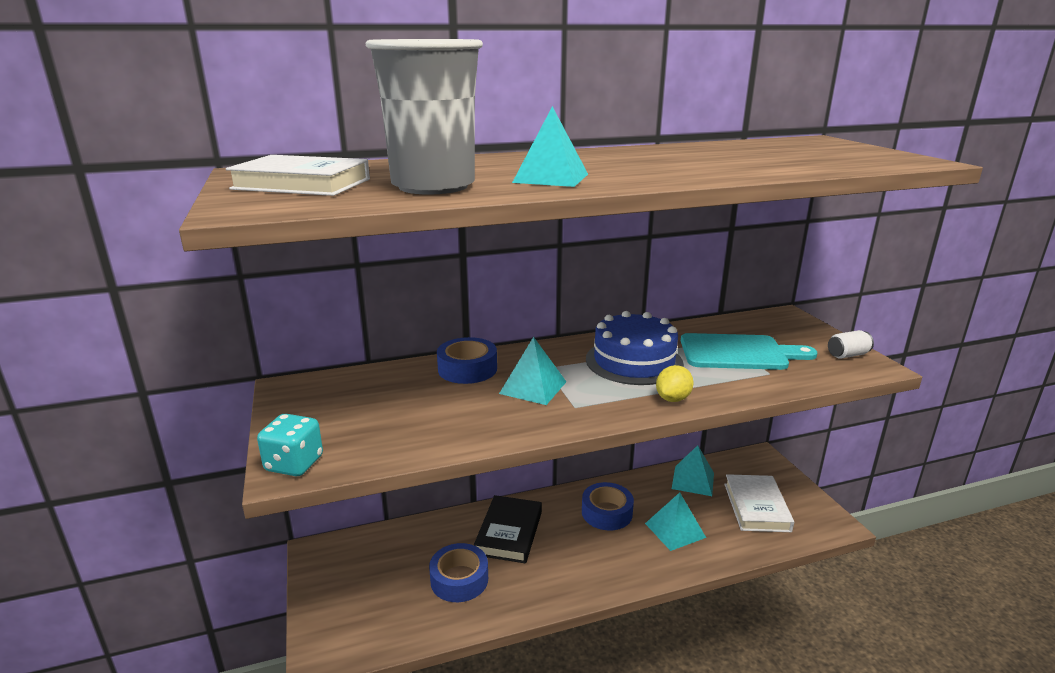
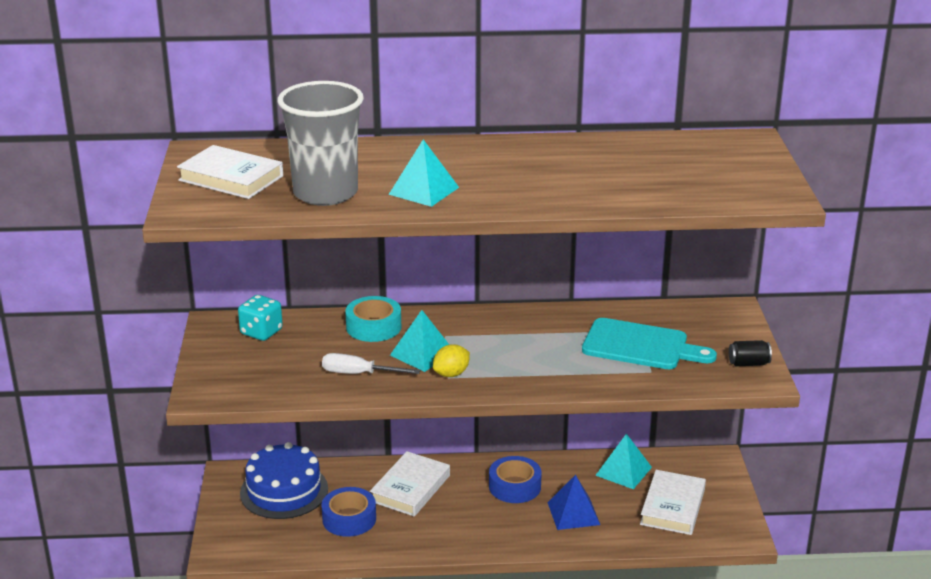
camera: 15 degrees right, 5 degrees up
turquoise dice [257,414,323,476] -> turquoise dice moved to [238,295,283,341]
blue tape [437,337,497,384] -> turquoise tape [345,296,401,342]
black book [474,495,542,564] -> white book [370,451,450,517]
blue cake [586,311,684,385] -> blue cake moved to [240,442,328,519]
turquoise pyramid [645,492,706,551] -> blue pyramid [547,475,600,530]
yellow lemon [656,365,694,402] -> yellow lemon moved to [433,344,470,377]
white can [828,330,874,359] -> black can [729,340,772,366]
none -> white screwdriver [322,353,420,374]

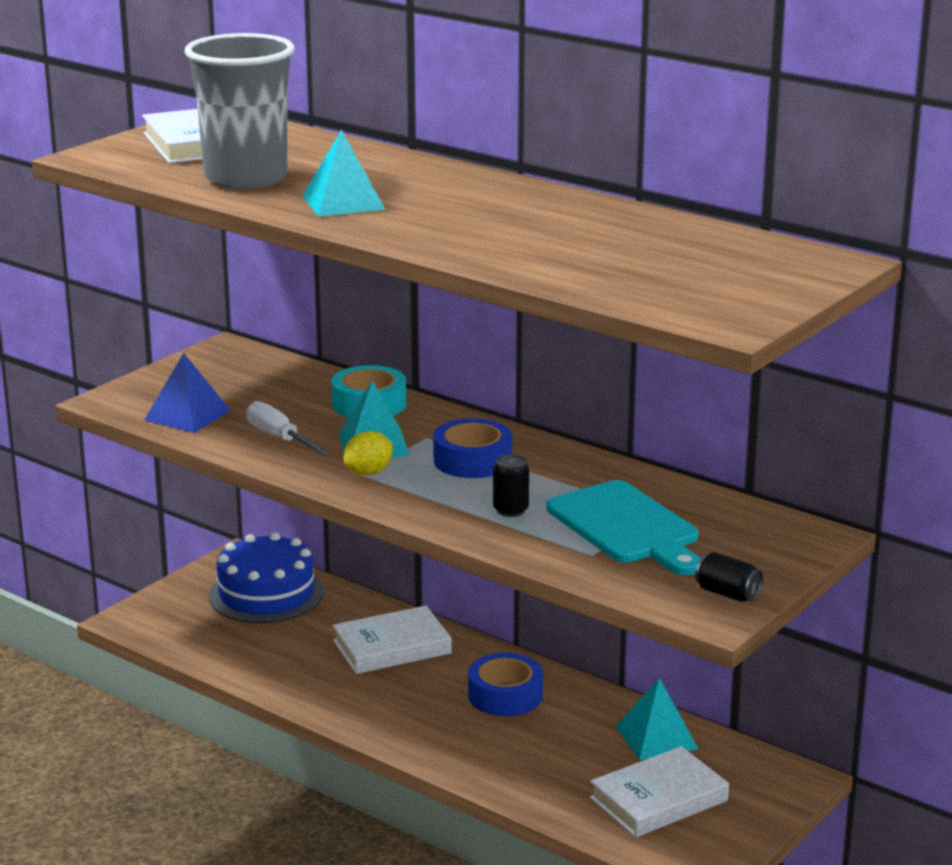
camera: 40 degrees right, 5 degrees down
turquoise dice [238,295,283,341] -> none
blue tape [322,487,376,537] -> blue tape moved to [433,418,512,478]
yellow lemon [433,344,470,377] -> yellow lemon turned 45 degrees counterclockwise [343,431,392,476]
blue pyramid [547,475,600,530] -> blue pyramid moved to [144,353,231,433]
none -> black can [493,454,529,517]

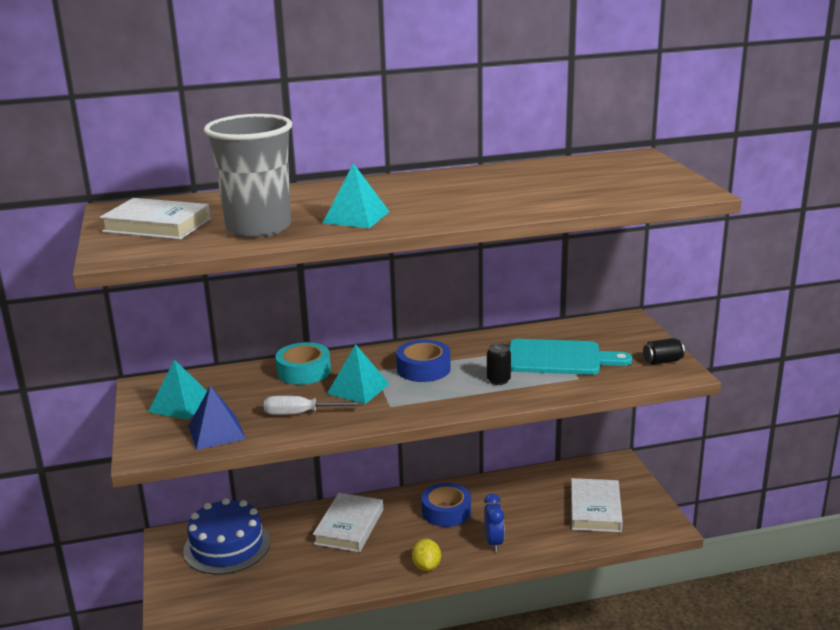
camera: 50 degrees left, 0 degrees up
yellow lemon [343,431,392,476] -> yellow lemon moved to [412,539,441,571]
turquoise pyramid [616,678,698,760] -> turquoise pyramid moved to [148,359,207,420]
none -> blue clock [484,494,505,552]

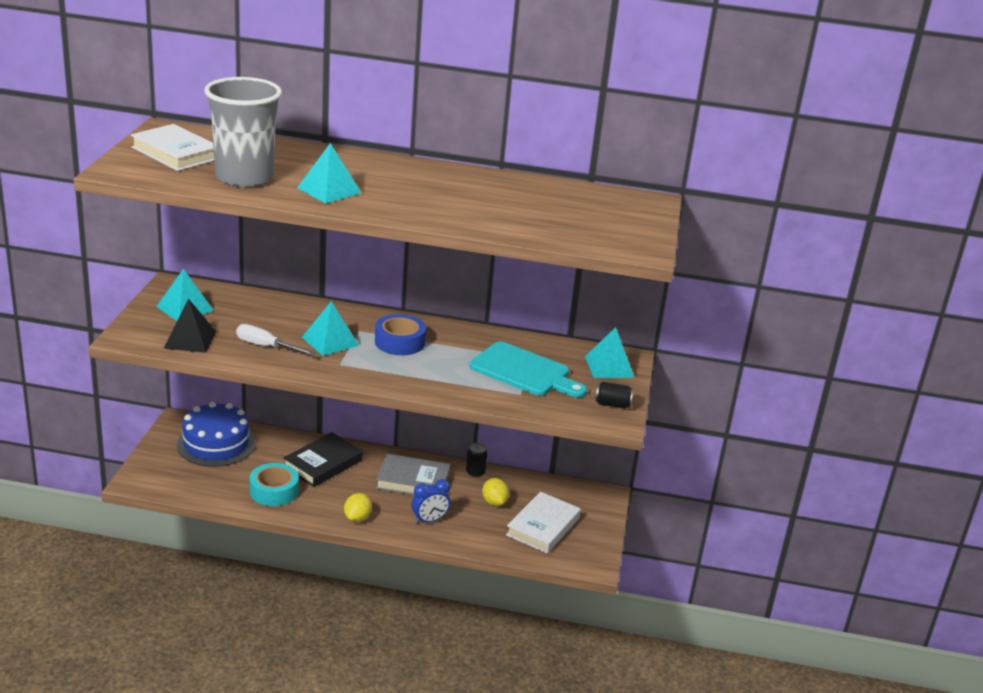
camera: 20 degrees right, 5 degrees up
blue pyramid [189,385,246,450] -> black pyramid [163,299,216,353]
turquoise tape [275,342,331,385] -> turquoise tape moved to [250,463,299,506]
white book [313,493,383,552] -> black book [283,432,363,487]
blue tape [422,483,471,527] -> grey book [376,454,451,495]
blue clock [484,494,505,552] -> blue clock turned 45 degrees clockwise [411,479,450,524]
black can [487,343,511,385] -> black can moved to [466,443,488,478]
none -> yellow lemon [482,478,509,506]
none -> turquoise pyramid [585,327,635,378]

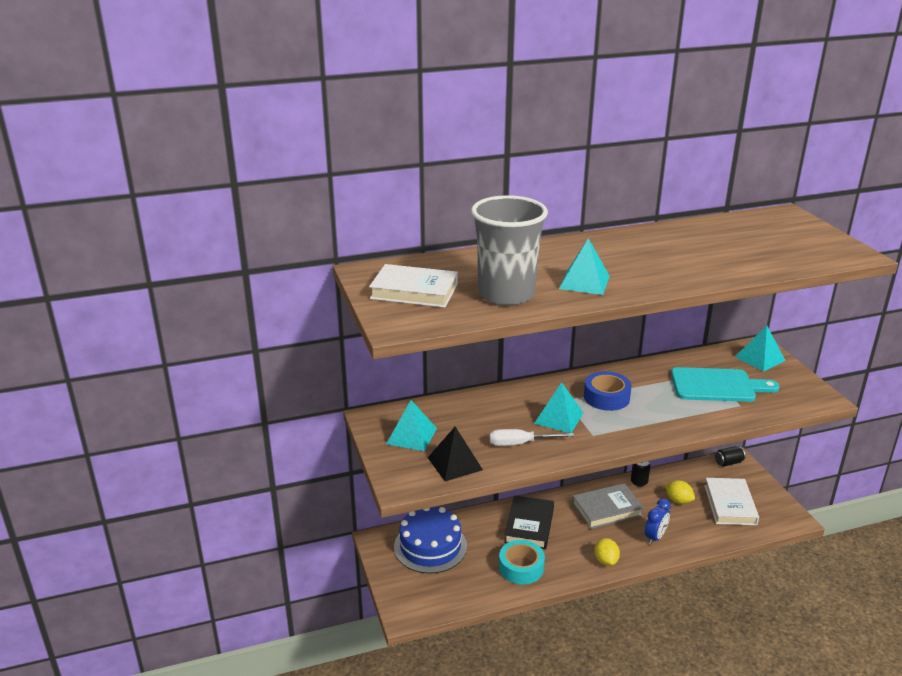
camera: 25 degrees left, 0 degrees up
black can [595,382,633,409] -> black can moved to [715,446,745,467]

